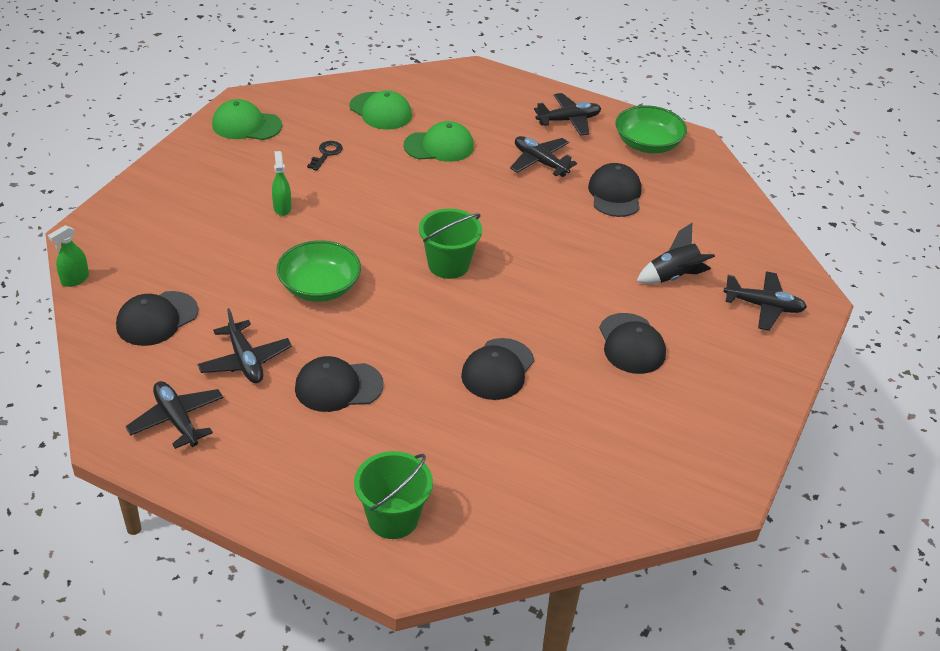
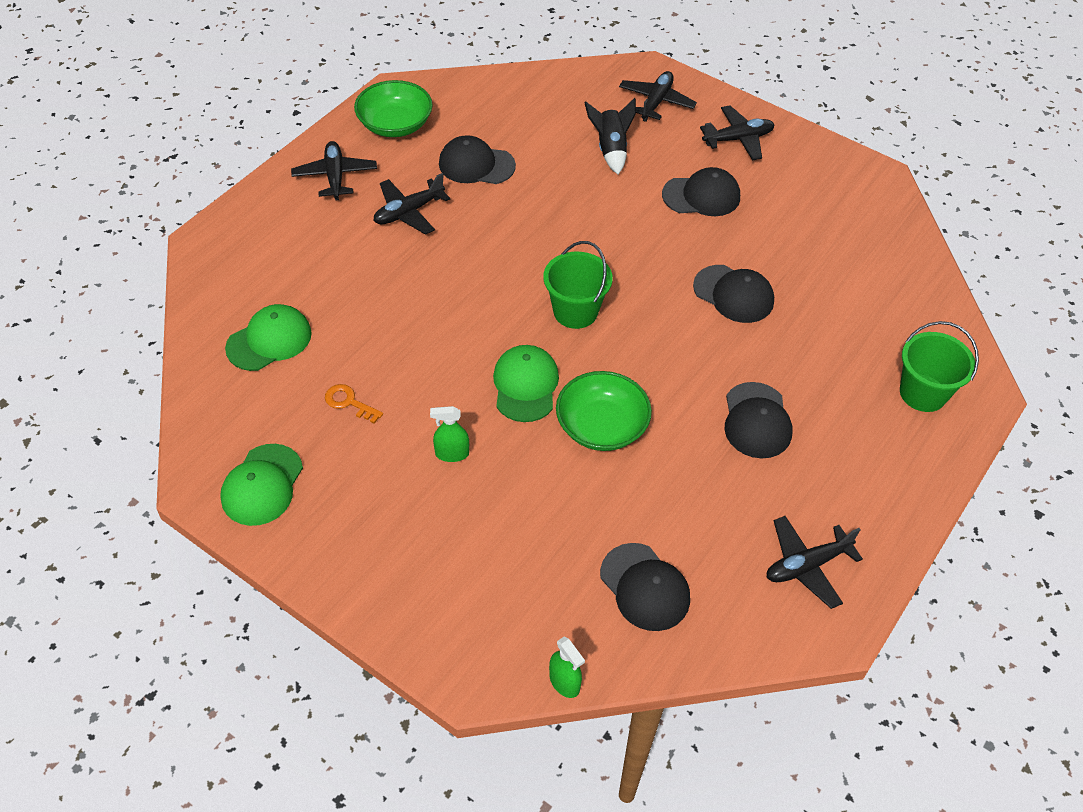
camera: 80 degrees left, 10 degrees up
black plane [197,308,292,383] -> black plane moved to [700,105,774,161]
black key [307,141,343,171] -> orange key [325,384,383,424]
green cap [404,121,474,162] -> green cap moved to [493,345,559,422]

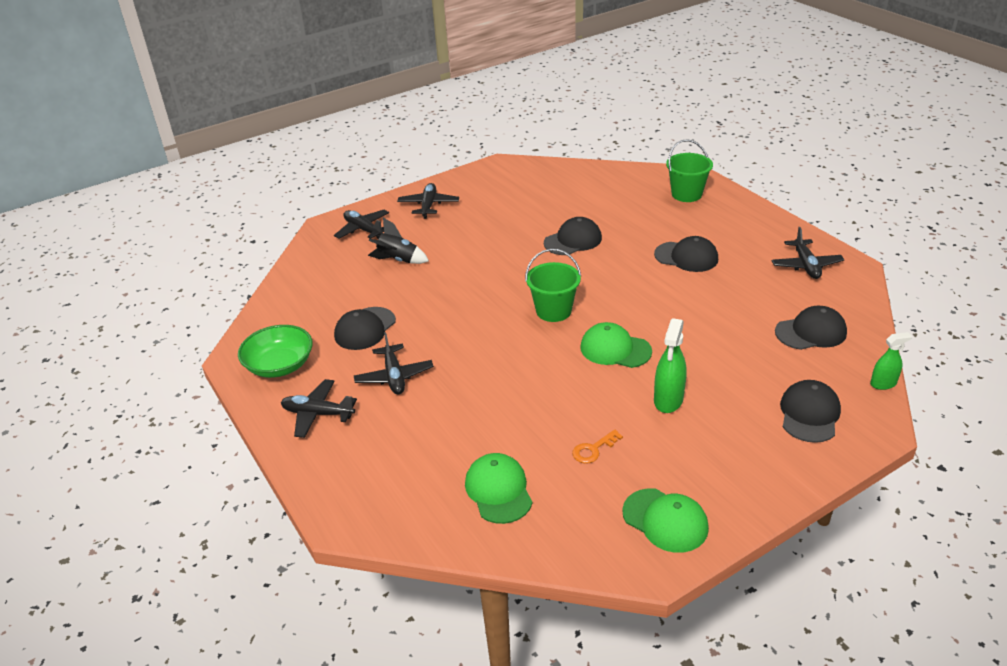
camera: 65 degrees left, 15 degrees down
green spray bottle [430,406,469,462] -> green spray bottle [654,318,687,413], size x1.58
green bowl [556,371,652,451] -> none
black cap [662,167,740,216] -> black cap moved to [780,380,841,443]

